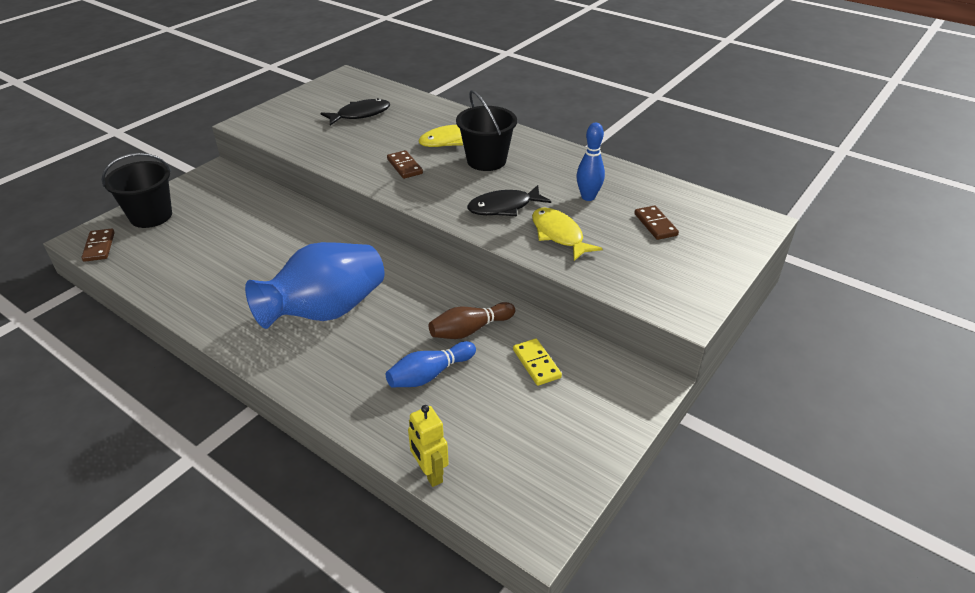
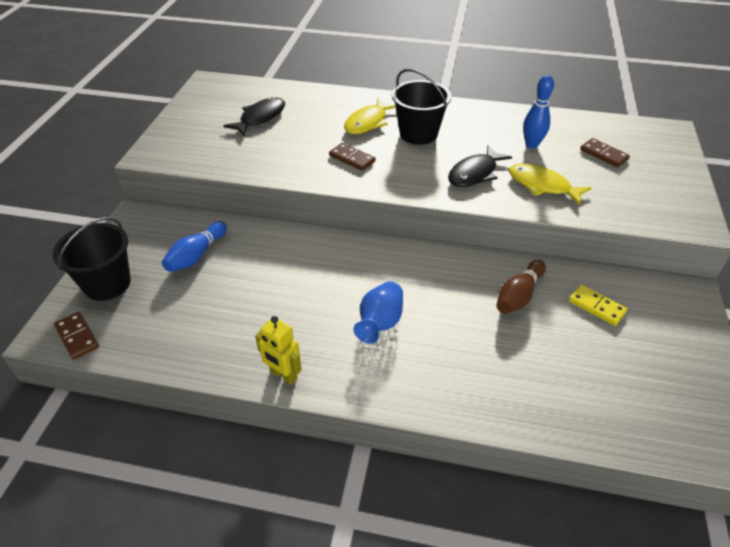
camera: 25 degrees left, 5 degrees up
blue vase [245,242,384,329] -> blue vase [353,281,403,344], size x0.54
blue bowling pin [386,341,476,387] -> blue bowling pin moved to [162,221,227,272]
yellow robot [408,405,449,487] -> yellow robot moved to [255,316,302,385]

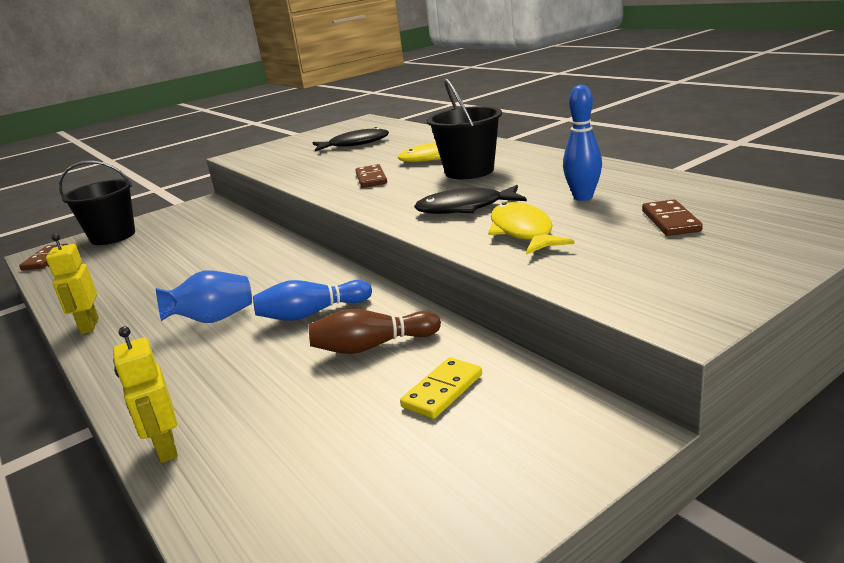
camera: 45 degrees right, 20 degrees down
blue bowling pin [162,221,227,272] -> blue bowling pin moved to [253,280,372,321]
yellow domino [569,284,627,326] -> yellow domino turned 45 degrees clockwise [400,357,482,419]
none -> yellow robot [113,326,178,463]

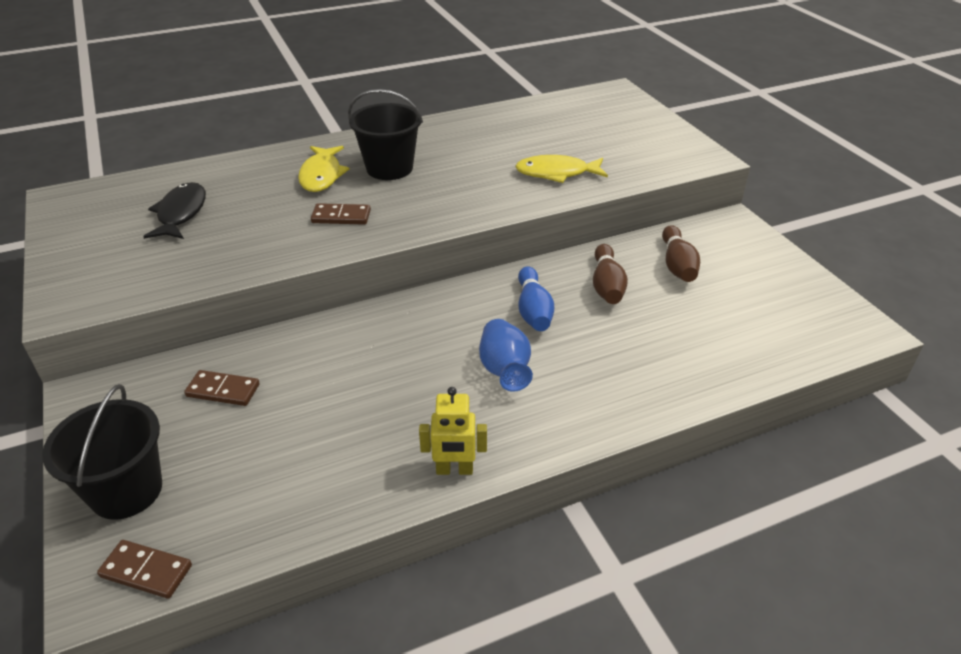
camera: 80 degrees left, 15 degrees up
yellow robot [113,326,178,463] -> none
yellow domino [400,357,482,419] -> brown bowling pin [662,225,700,282]
black fish [414,185,527,214] -> none
blue bowling pin [563,85,602,201] -> none
brown domino [642,199,703,236] -> brown domino moved to [184,370,260,406]

